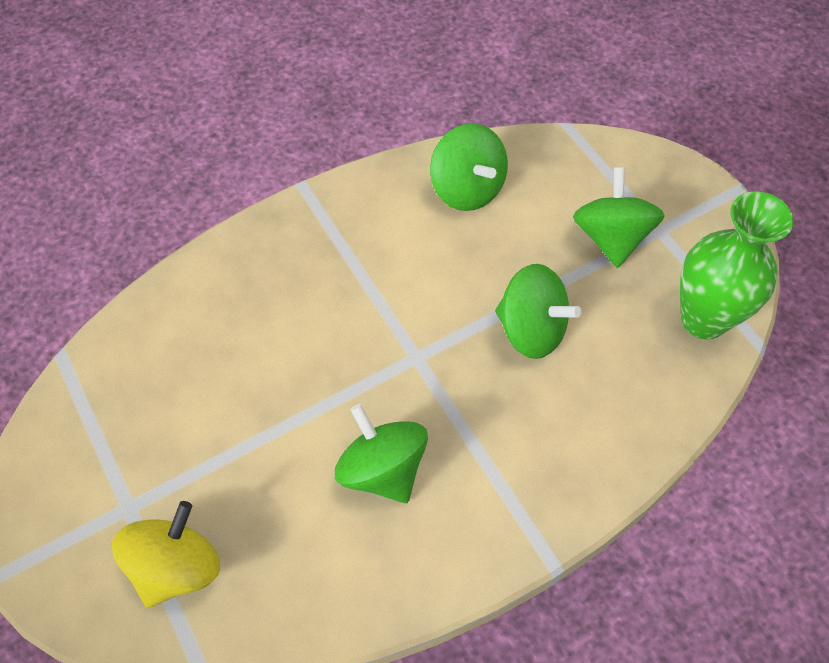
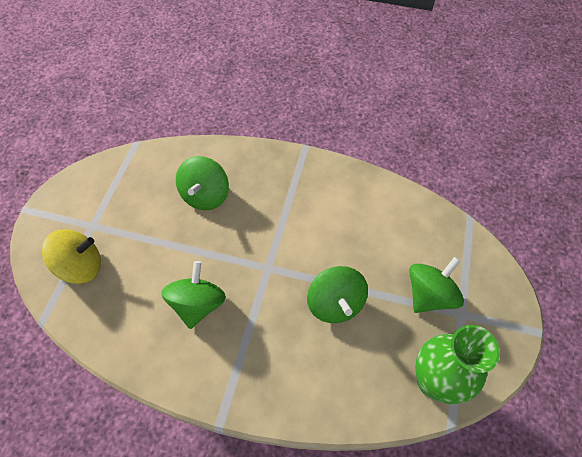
camera: 45 degrees right, 0 degrees up
green spinning top [430,123,508,211] -> green spinning top moved to [176,156,229,210]

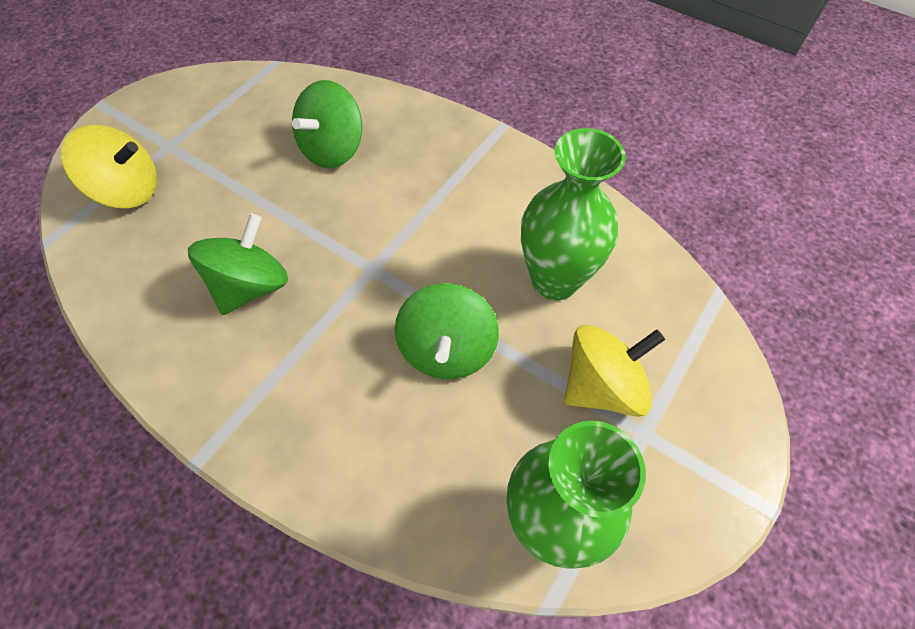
camera: 20 degrees right, 0 degrees up
green spinning top [409,257,464,313] -> yellow spinning top [564,325,665,417]
none -> green vase [521,128,626,301]

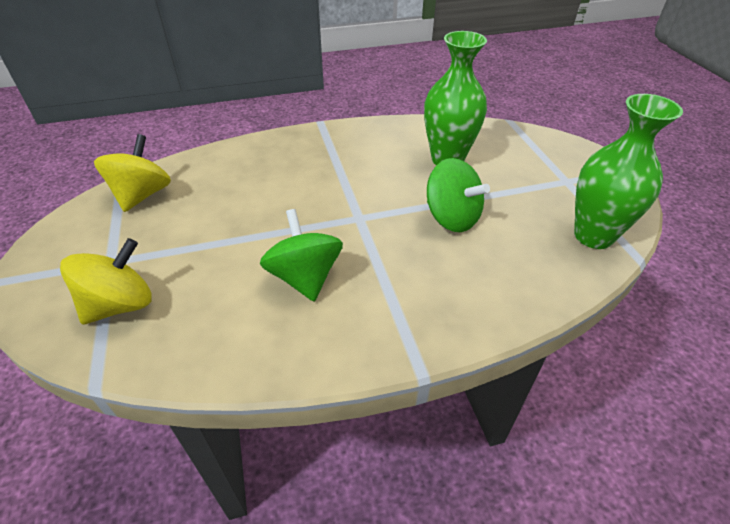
camera: 50 degrees left, 15 degrees down
green spinning top [292,80,362,168] -> none
yellow spinning top [564,325,665,417] -> yellow spinning top moved to [94,134,171,212]

